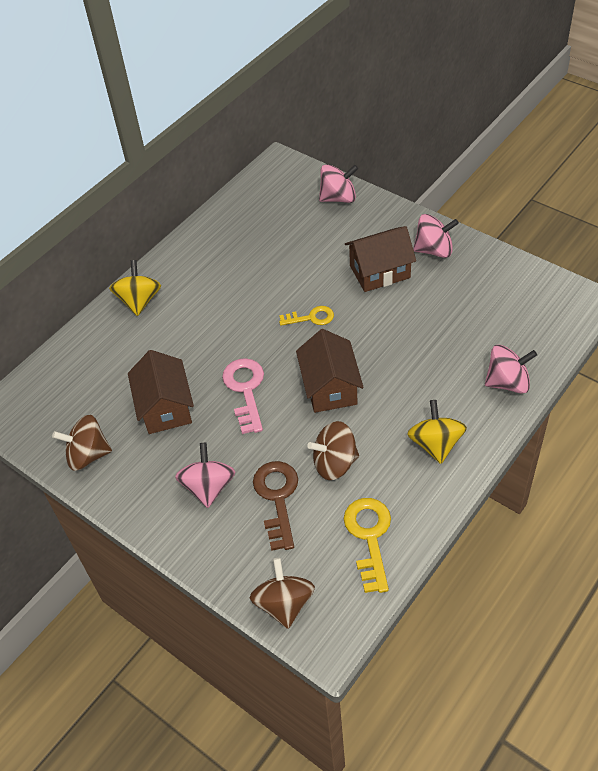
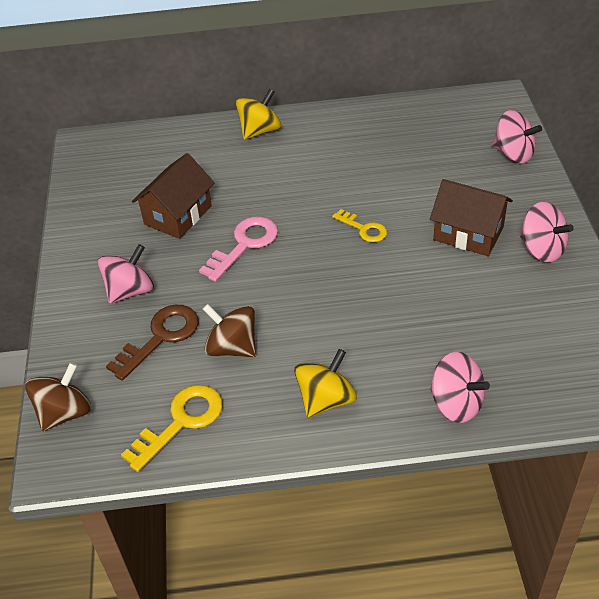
camera: 45 degrees right, 5 degrees down
brown spinning top [52,415,112,471] -> none
brown house [296,329,364,413] -> none

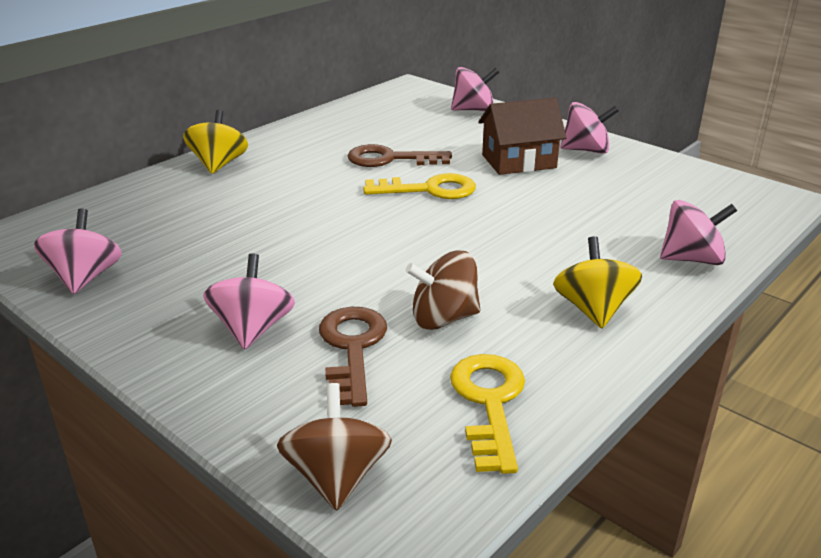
camera: 45 degrees left, 15 degrees down
brown house [132,153,214,239] -> none
pink key [199,216,278,282] -> none
yellow key [332,209,387,243] -> yellow key [363,173,476,199], size x1.59
none -> pink spinning top [34,208,122,294]
none -> brown key [347,144,452,167]

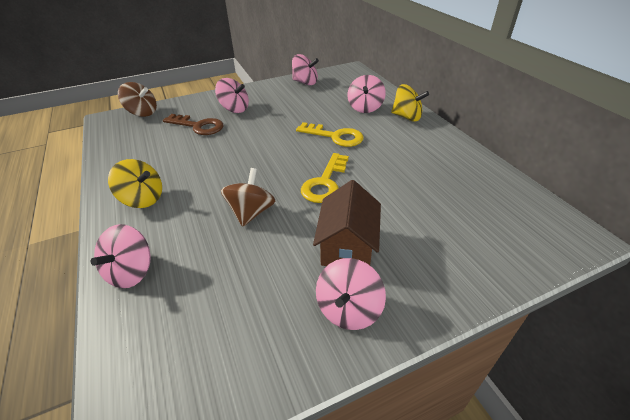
camera: 115 degrees right, 10 degrees up
brown key [347,144,452,167] -> none
brown spinning top [406,251,480,330] -> brown spinning top moved to [221,168,275,227]
yellow key [450,354,525,474] -> yellow key moved to [296,122,364,147]
pink spinning top [451,67,499,111] -> pink spinning top moved to [348,75,386,113]

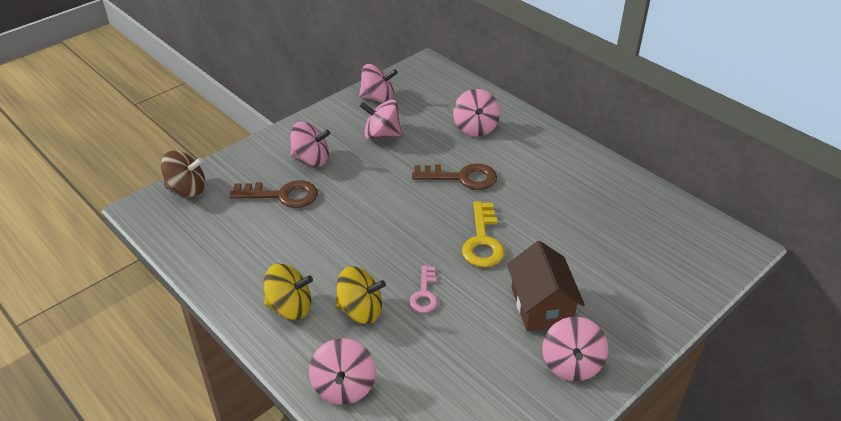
camera: 20 degrees left, 0 degrees up
brown spinning top [221,168,275,227] -> pink key [409,266,438,313]
yellow key [296,122,364,147] -> brown key [412,164,497,190]
yellow spinning top [391,84,429,122] -> yellow spinning top moved to [335,266,386,324]
none -> pink spinning top [360,100,402,139]

